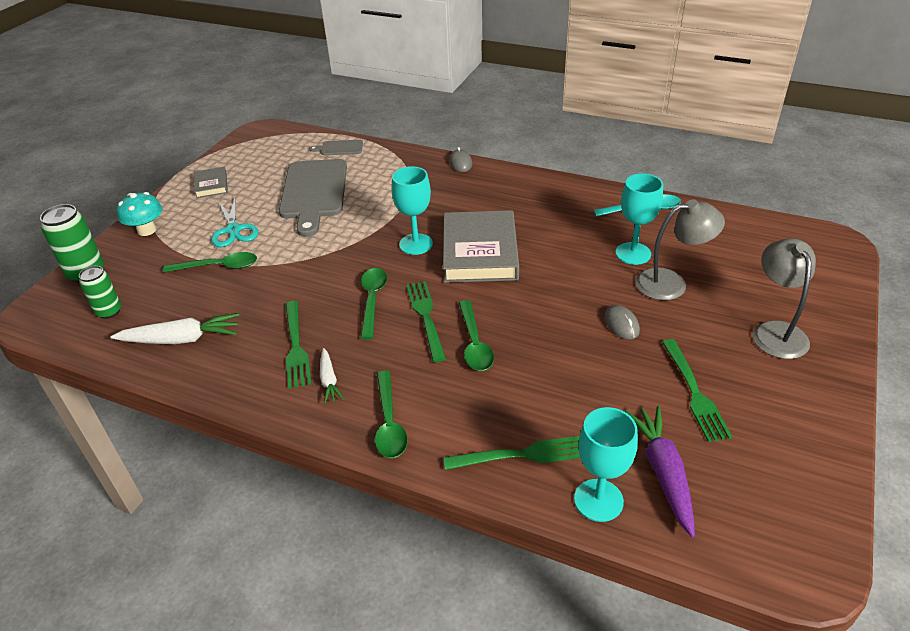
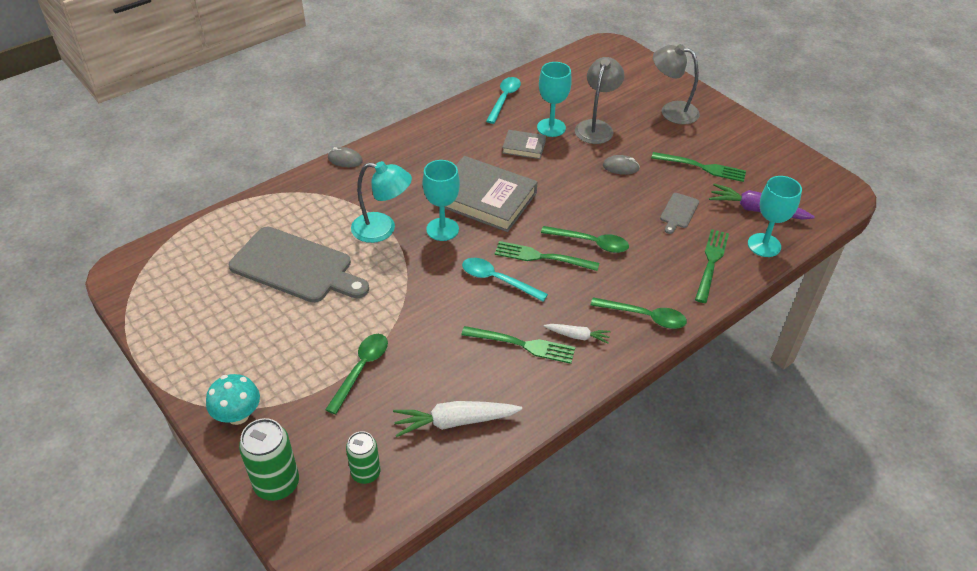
camera: 65 degrees left, 5 degrees up
white carrot [110,313,239,344] -> white carrot turned 120 degrees counterclockwise [393,401,522,437]
grey book [194,167,228,198] -> grey book moved to [502,130,546,159]
turquoise scissors [211,198,258,247] -> none
grey cutting board [309,140,363,155] -> grey cutting board moved to [660,193,699,234]
green spoon [361,268,387,340] -> turquoise spoon [462,258,548,301]
none -> turquoise lamp [351,161,412,243]

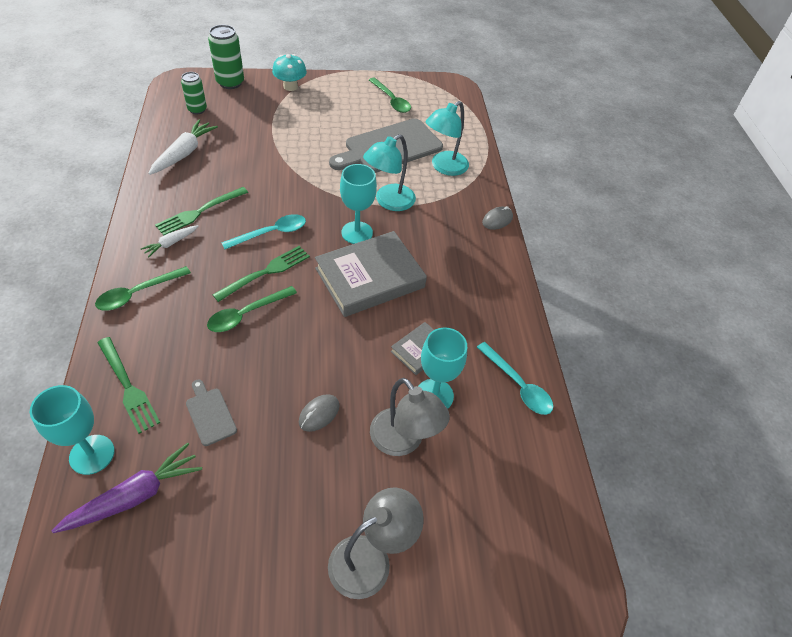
camera: 120 degrees right, 5 degrees up
green spoon [325,334,388,415] -> green spoon moved to [369,78,411,113]
green fork [651,152,746,182] -> none
none -> turquoise lamp [426,101,469,176]

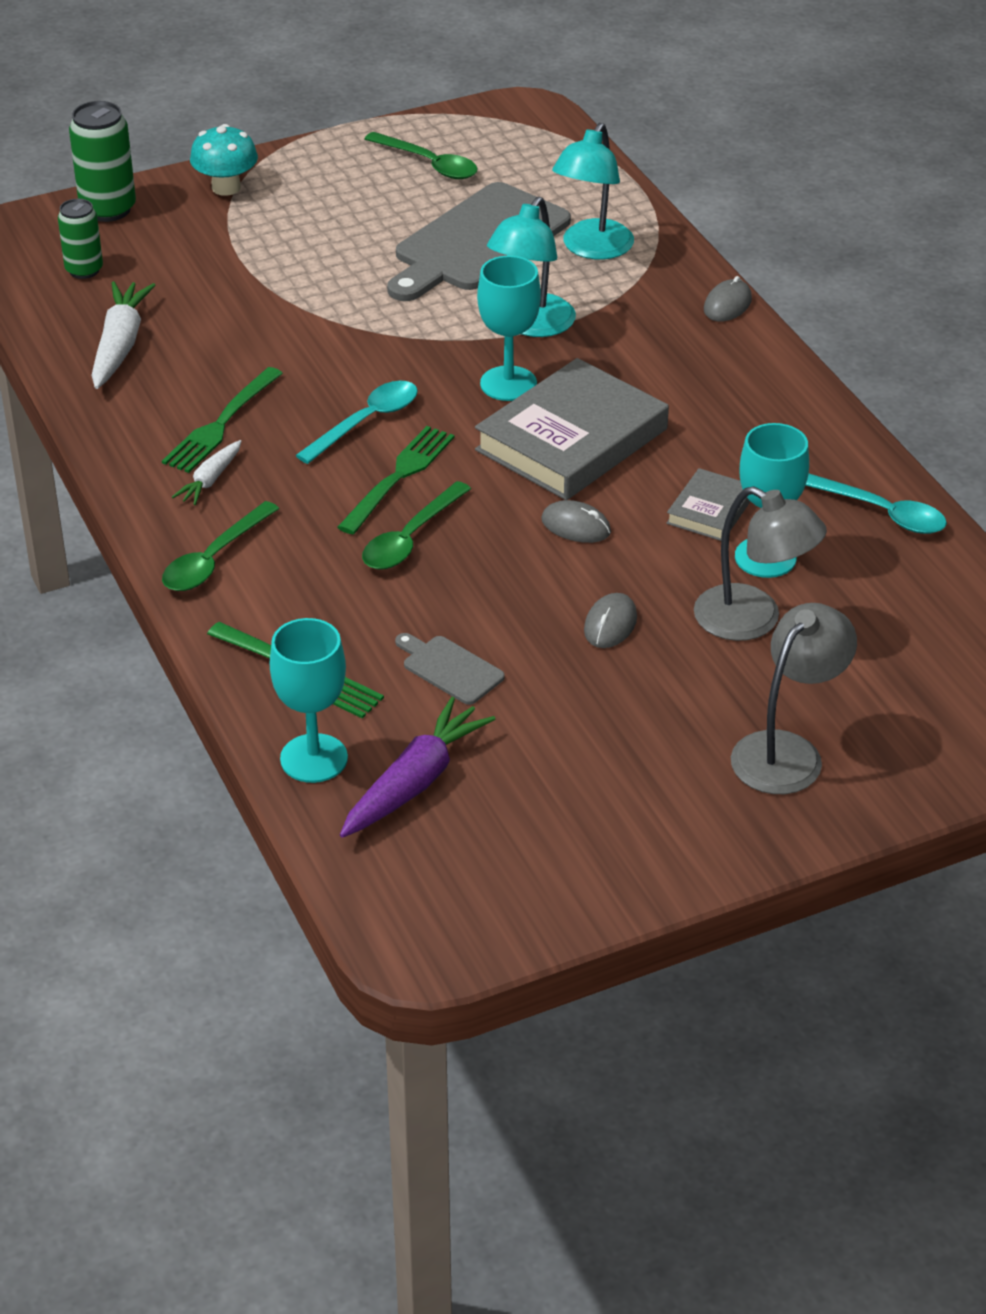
camera: 15 degrees left, 10 degrees down
none -> grey mouse [541,500,611,543]

